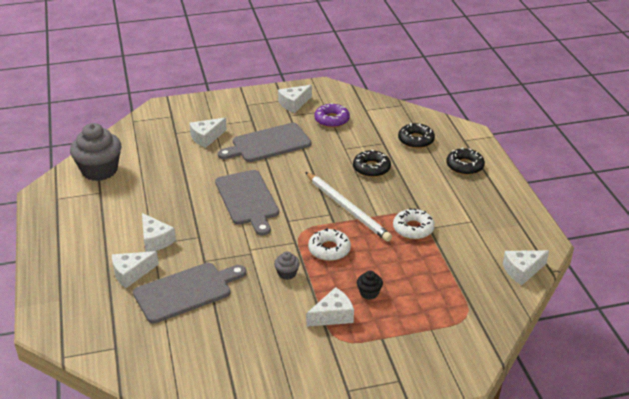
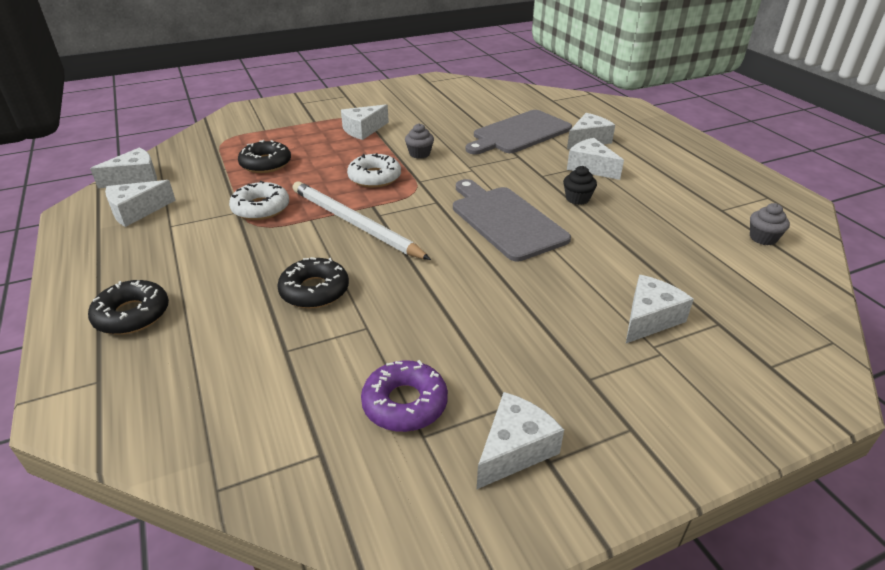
camera: 170 degrees right, 0 degrees up
grey cupcake [70,123,121,181] -> grey cupcake [750,203,790,245], size x0.44
grey cutting board [218,123,311,162] -> none
black cupcake [357,271,383,300] -> black cupcake moved to [563,166,597,205]
black donut [398,123,435,148] -> black donut moved to [238,140,291,173]
none -> white cheese [105,180,176,227]

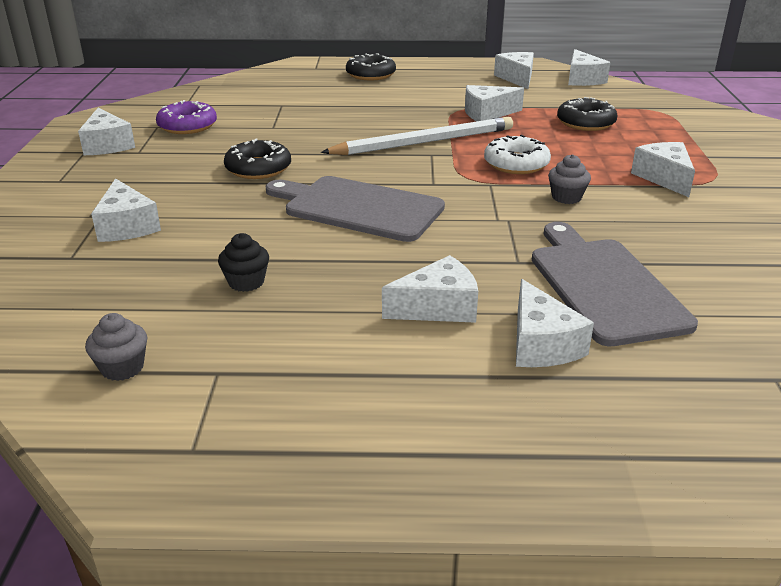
camera: 115 degrees right, 5 degrees down
white donut [229,181,289,220] -> white cheese [465,85,524,121]
black donut [277,257,349,308] -> black donut moved to [224,138,291,179]
grey cutting board [453,179,571,261] -> grey cutting board turned 150 degrees counterclockwise [266,176,445,242]
black cupcake [563,166,597,205] -> black cupcake moved to [218,233,269,292]

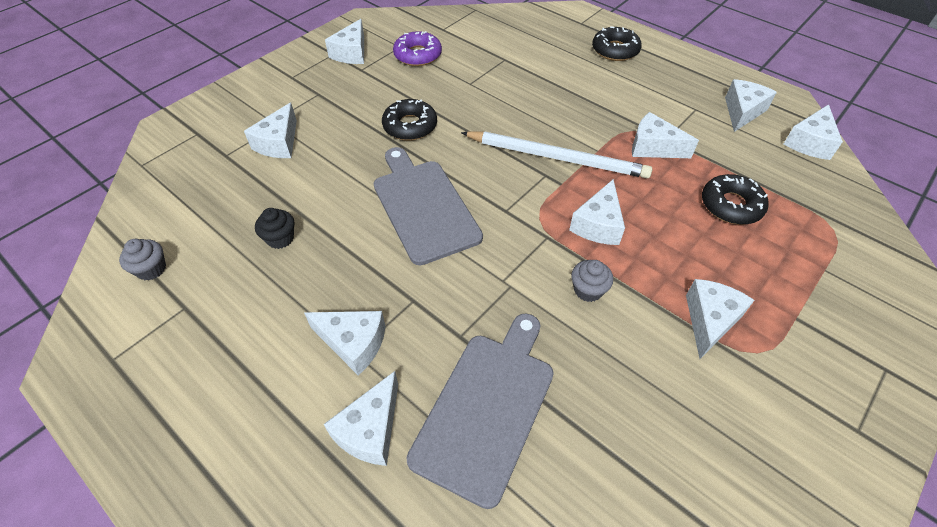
camera: 40 degrees right, 20 degrees up
white donut [484,135,551,174] -> white cheese [569,179,625,245]

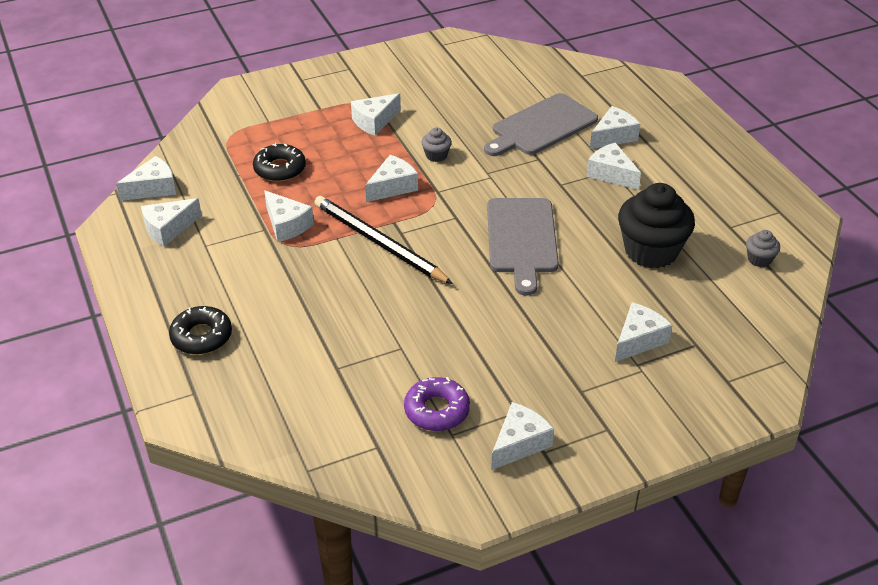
camera: 155 degrees left, 10 degrees down
black cupcake [255,208,295,249] -> black cupcake [618,183,695,268], size x2.25
black donut [382,99,437,141] -> none
white pencil [461,131,652,178] -> black pencil [315,196,453,284]

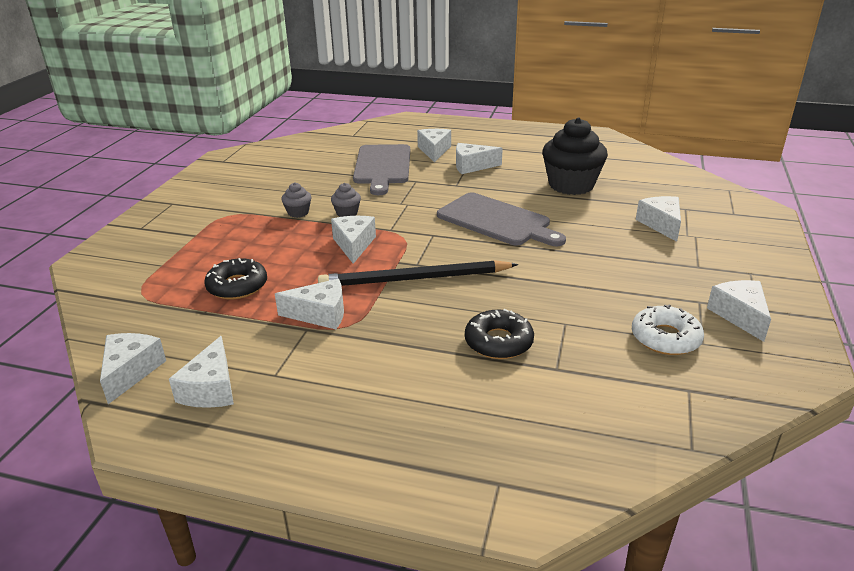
camera: 50 degrees left, 10 degrees down
black donut [169,306,232,354] -> black donut moved to [465,309,534,359]
white cheese [351,93,401,136] -> none
purple donut [404,377,470,431] -> white donut [632,304,704,355]
grey cupcake [746,230,780,267] -> grey cupcake moved to [281,182,311,218]

